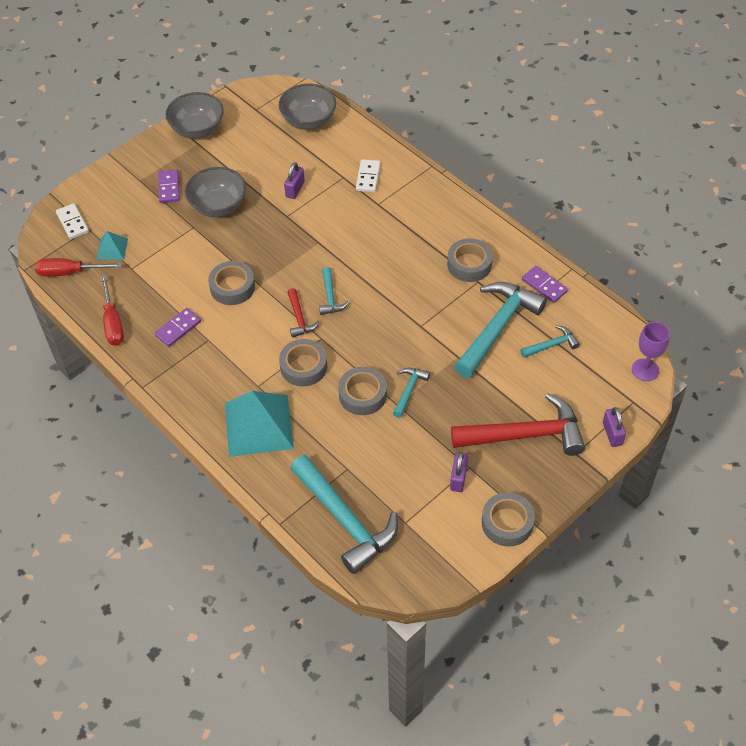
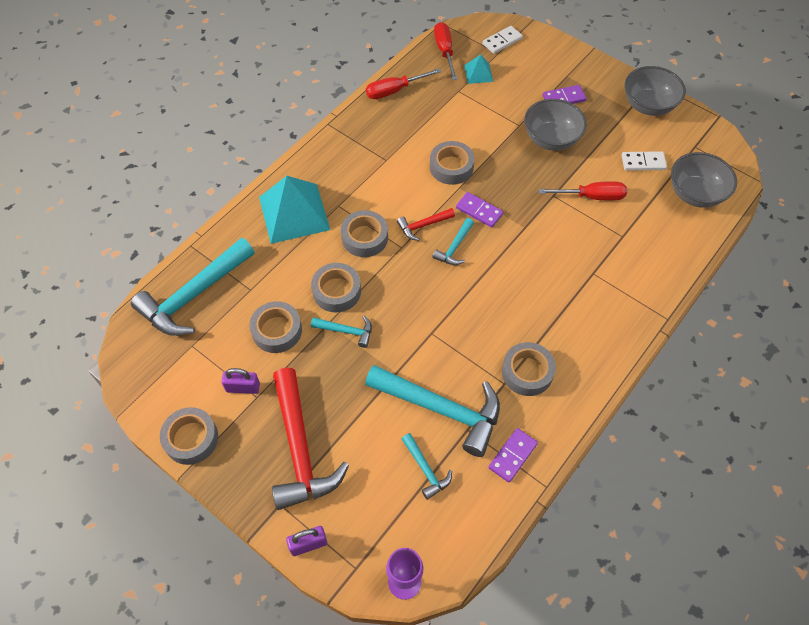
camera: 80 degrees right, 5 degrees up
purple domino [154,308,201,347] -> purple domino moved to [456,192,503,228]
purple padlock [284,162,305,199] -> red screwdriver [538,181,627,200]
turquoise hammer [319,267,349,315] -> turquoise hammer turned 45 degrees counterclockwise [432,218,474,265]
white domino [356,159,381,192] -> white domino moved to [621,151,667,171]
none -> grey tape [249,301,302,353]

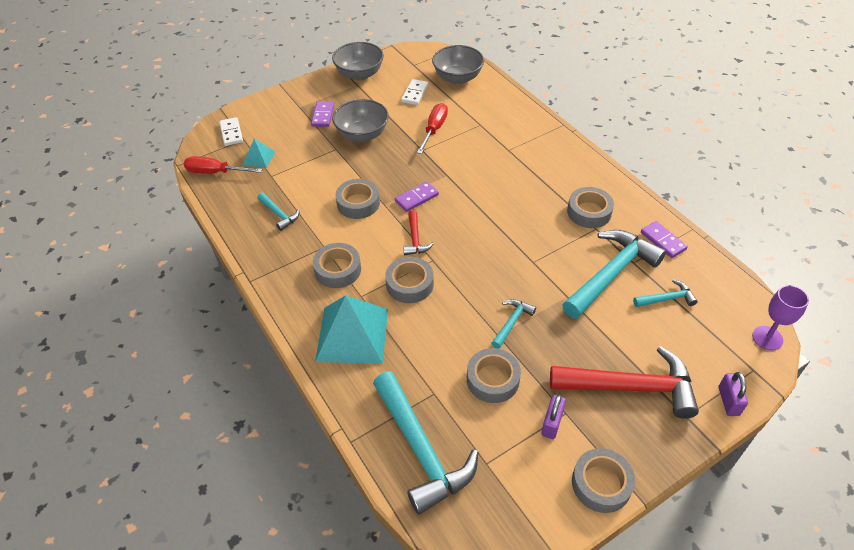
camera: 70 degrees left, 10 degrees down
grey tape [311,263,361,312] -> grey tape moved to [313,243,361,288]
red screwdriver [366,68,441,99] -> none
turquoise hammer [432,218,474,265] -> turquoise hammer moved to [257,193,299,231]

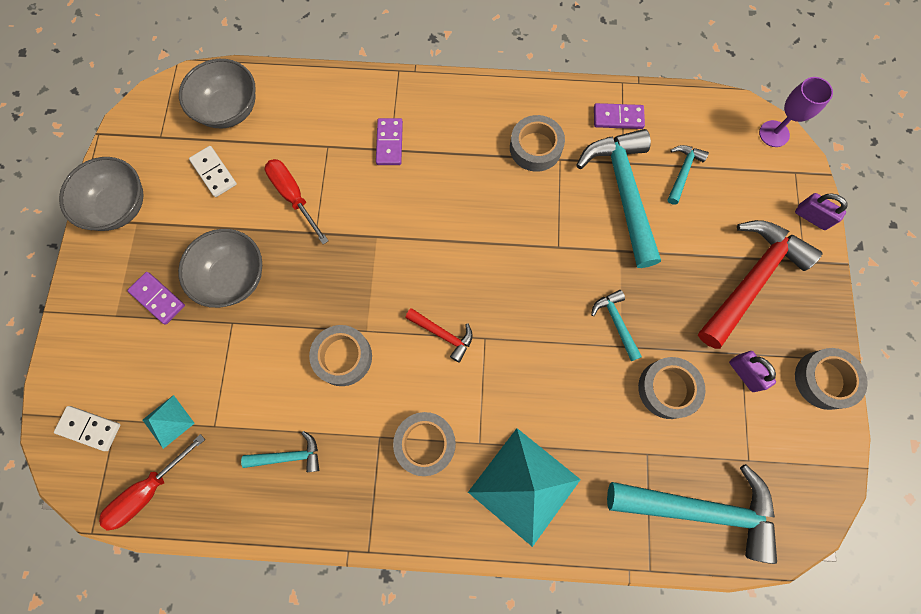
camera: 55 degrees left, 25 degrees up
grey tape [385,257,434,303] -> none
purple domino [395,181,439,212] -> purple domino moved to [376,118,403,165]

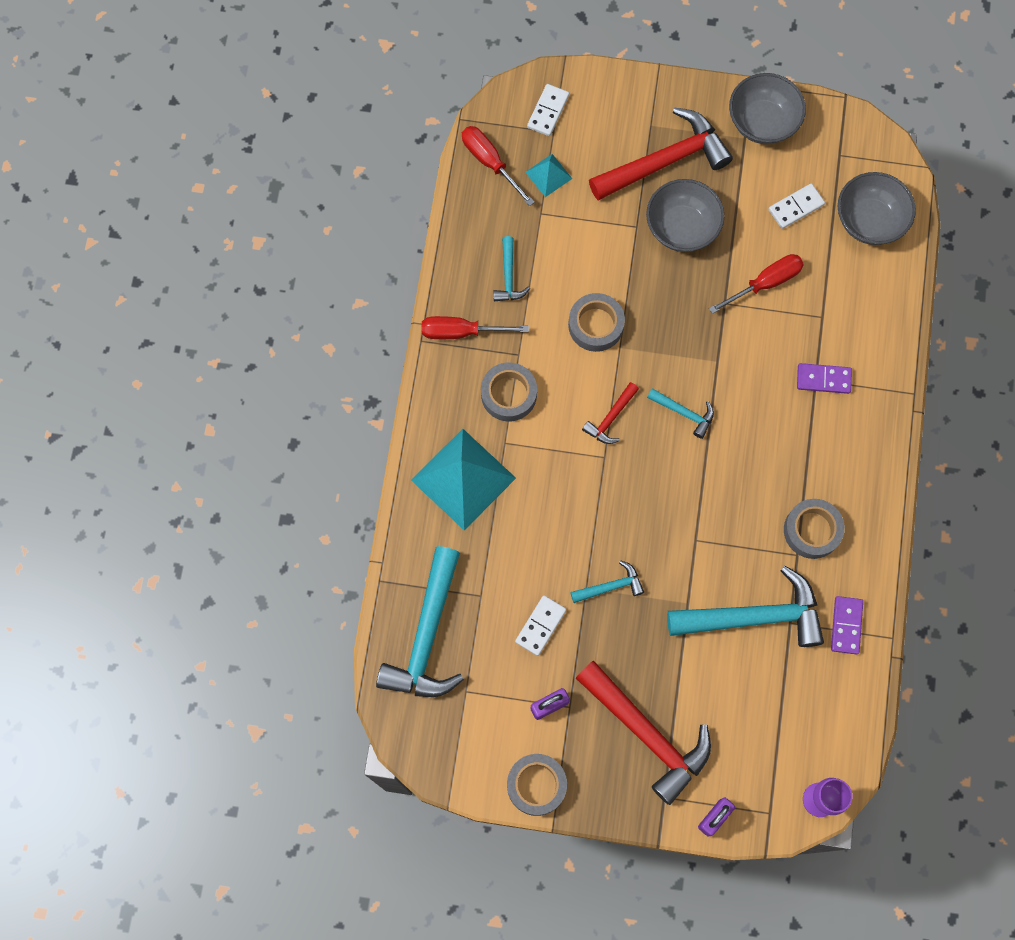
camera: 95 degrees right, 0 degrees up
purple domino [127,272,185,325] -> red hammer [589,107,733,200]
grey tape [638,357,705,419] -> white domino [515,596,566,656]
turquoise hammer [667,145,709,205] -> turquoise hammer moved to [647,388,714,439]
none -> red screwdriver [422,316,529,339]

